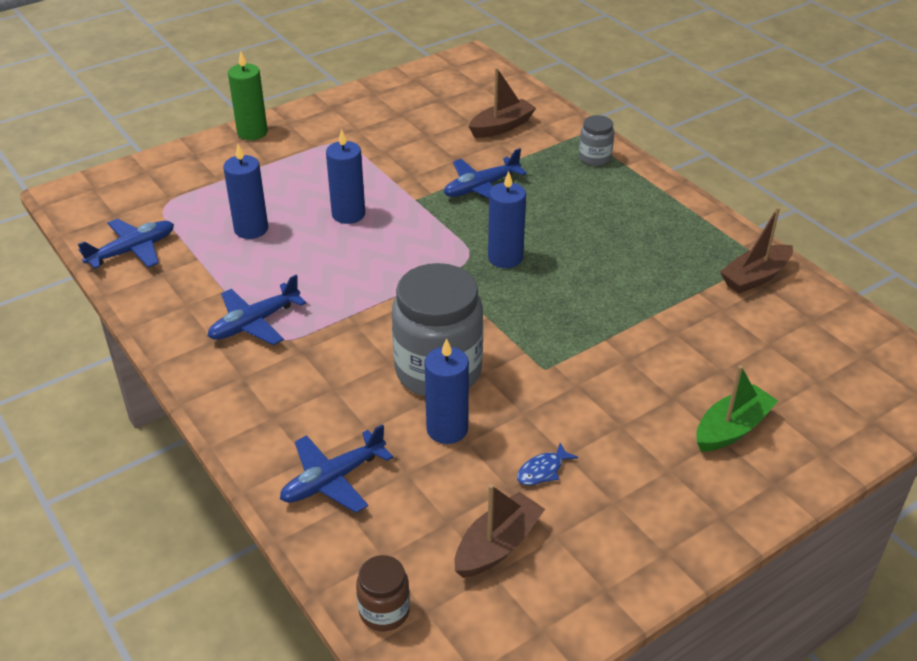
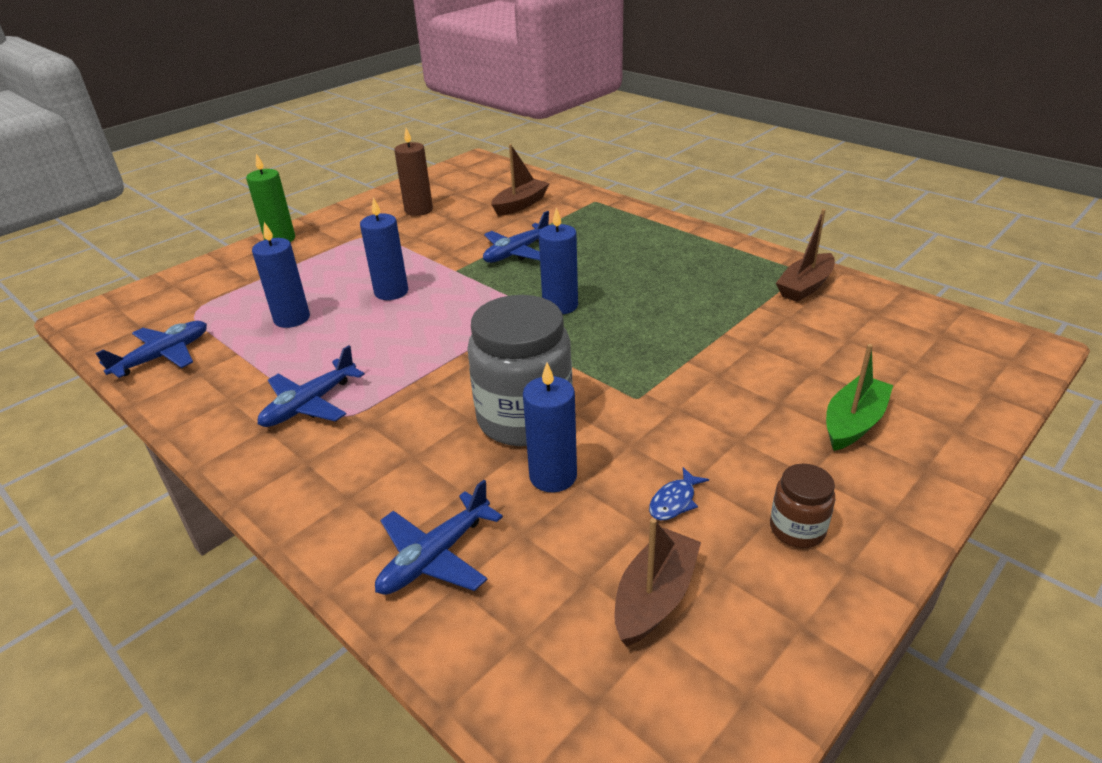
camera: 10 degrees left, 5 degrees down
brown jar [356,555,410,631] -> brown jar moved to [770,464,835,548]
grey jar [579,115,614,166] -> none
none -> brown candle [394,128,433,216]

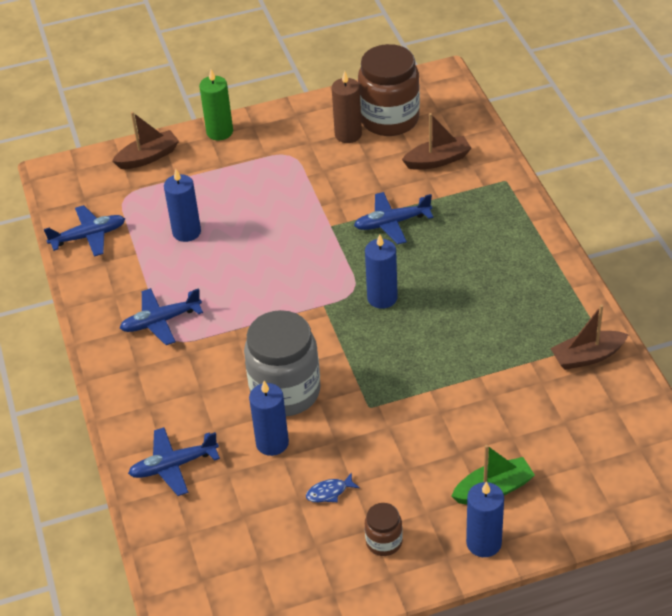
camera: 30 degrees right, 10 degrees up
blue candle [360,197,408,300] -> blue candle moved to [466,481,504,557]
brown boat [614,518,701,646] -> brown boat moved to [112,112,179,169]
none -> brown jar [358,44,420,136]

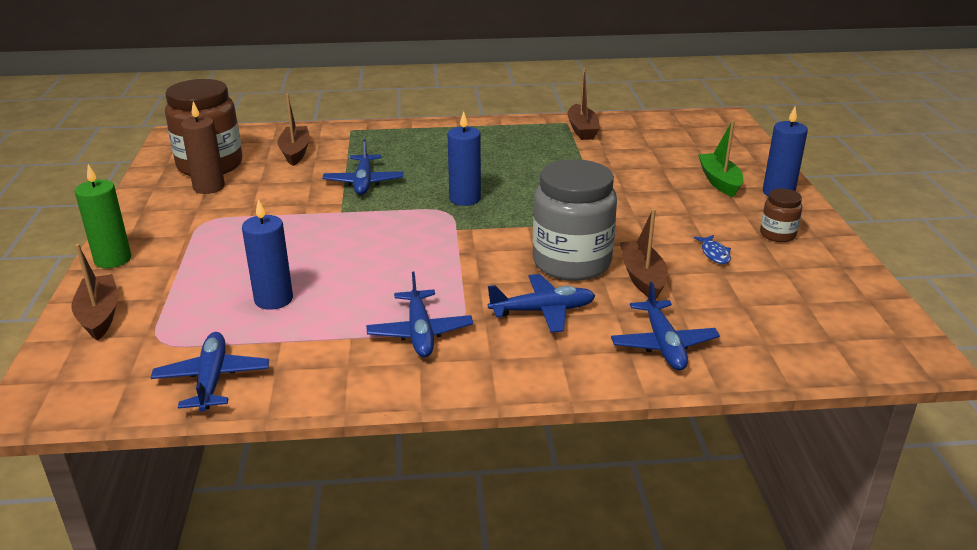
camera: 80 degrees left, 15 degrees down
blue candle [249,381,289,456] -> brown boat [620,209,668,300]
none -> blue plane [488,274,595,333]

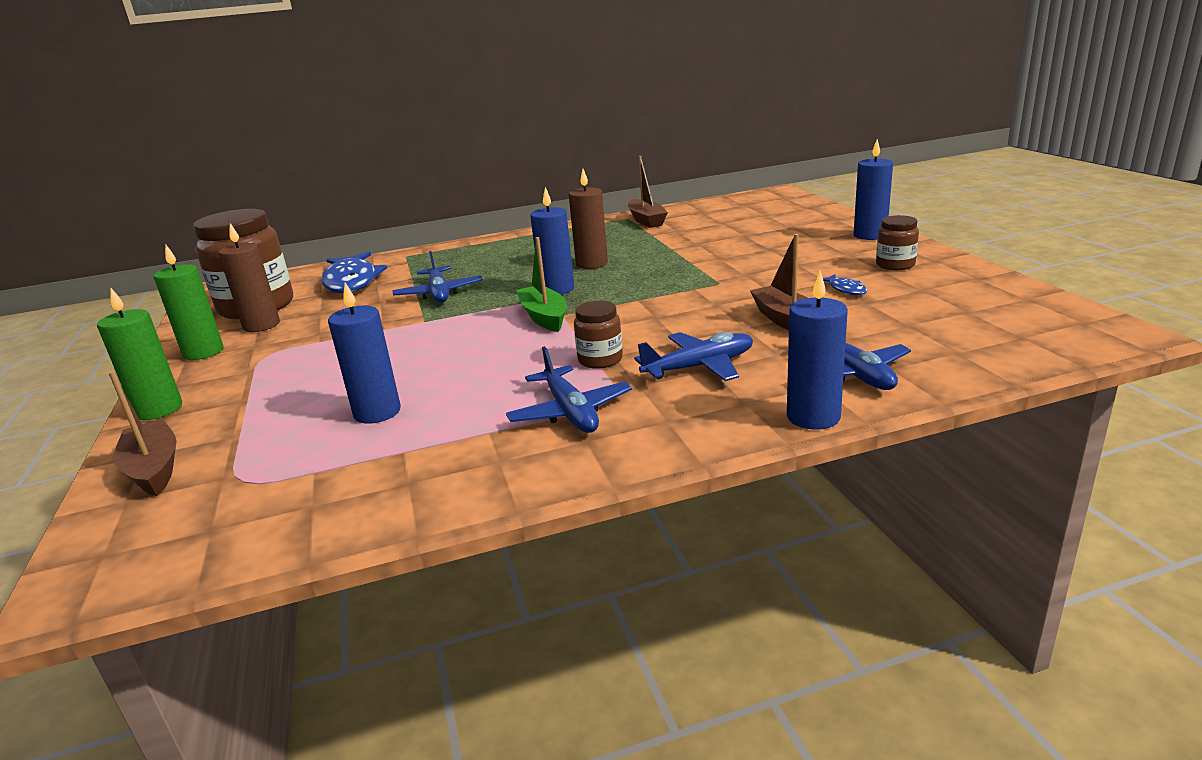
camera: 10 degrees left, 5 degrees down
blue plane [151,332,269,412] -> none
brown boat [277,94,310,166] -> blue fish [321,252,387,293]
grey jar [533,159,617,281] -> none
green boat [698,120,743,197] -> green boat moved to [516,237,566,332]
none -> green candle [154,244,223,360]
none -> brown candle [569,169,608,269]
none -> brown jar [574,301,623,369]
none -> blue candle [787,271,848,430]

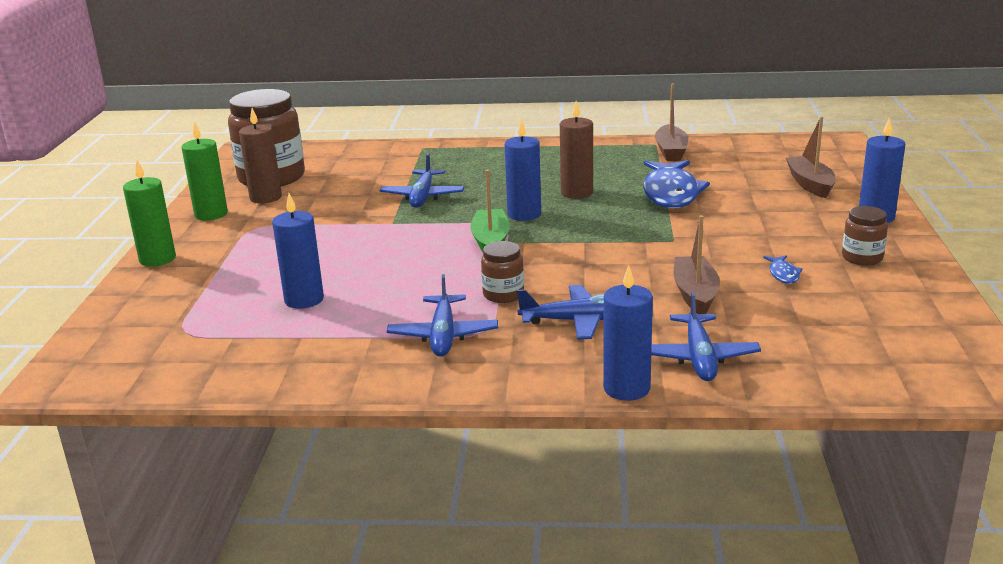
camera: 20 degrees right, 0 degrees up
brown boat [109,371,177,496] -> brown boat moved to [786,117,836,198]
blue fish [321,252,387,293] -> blue fish moved to [643,160,710,208]

